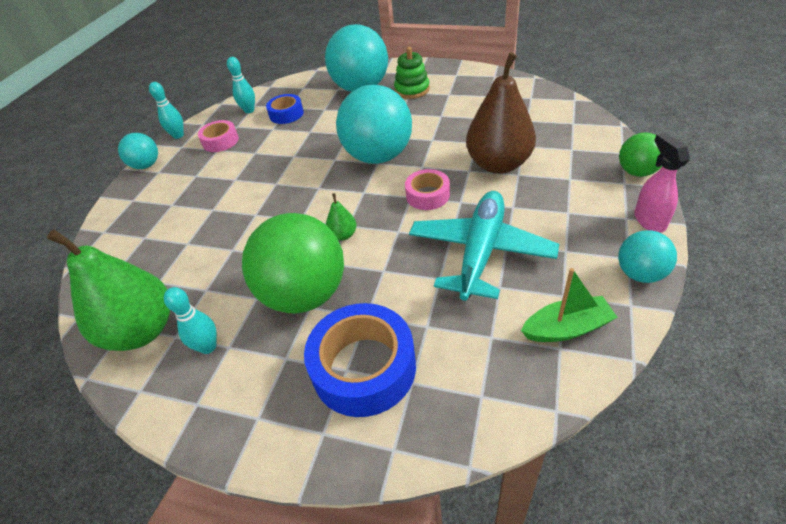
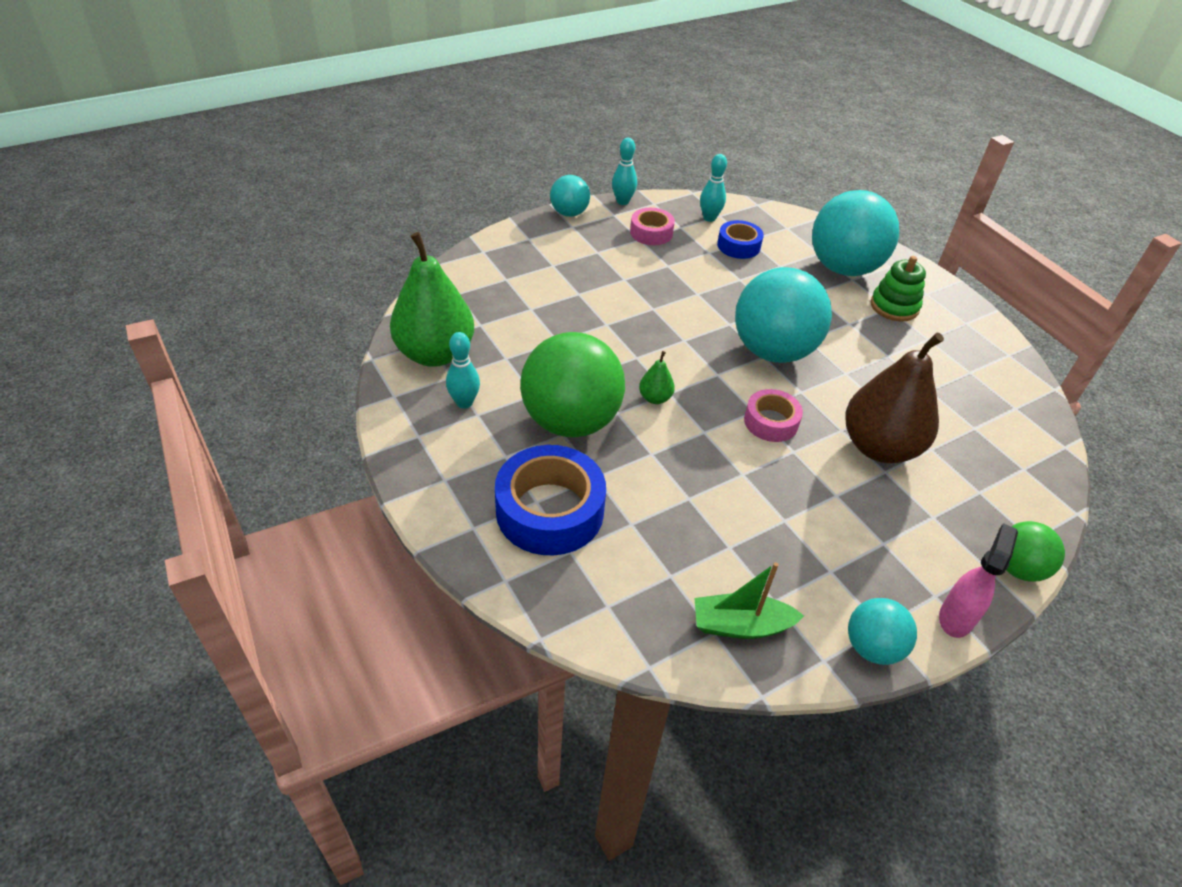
camera: 35 degrees right, 0 degrees up
turquoise plane [409,191,559,301] -> none
green boat [521,268,618,342] -> green boat turned 150 degrees clockwise [694,562,804,639]

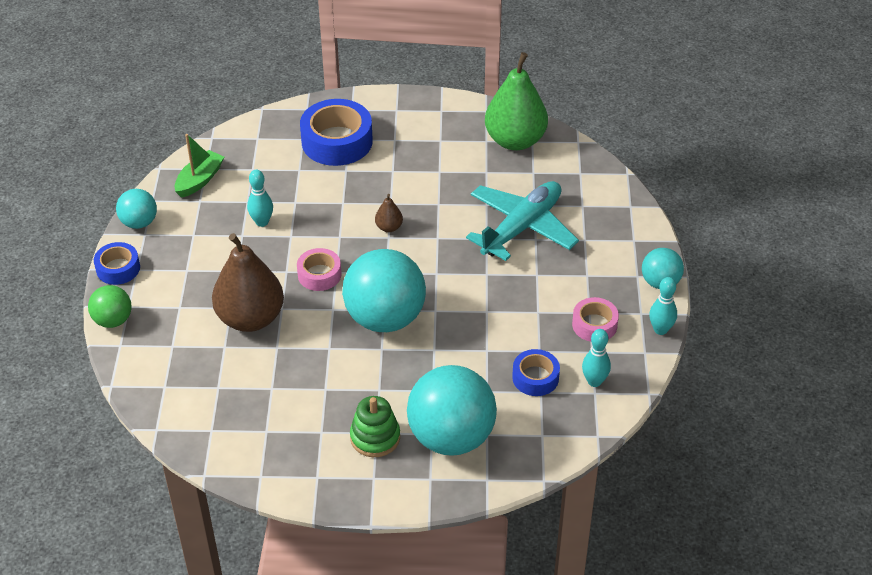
camera: 125 degrees right, 0 degrees up
turquoise bowling pin [446,332,480,409] -> turquoise bowling pin moved to [247,170,273,227]
green ball [520,332,625,437] -> none
green pear [639,351,675,404] -> brown pear [375,194,403,232]
pink spray bottle [939,523,1018,638] -> blue tape [94,242,140,285]
none -> turquoise plane [466,181,579,261]

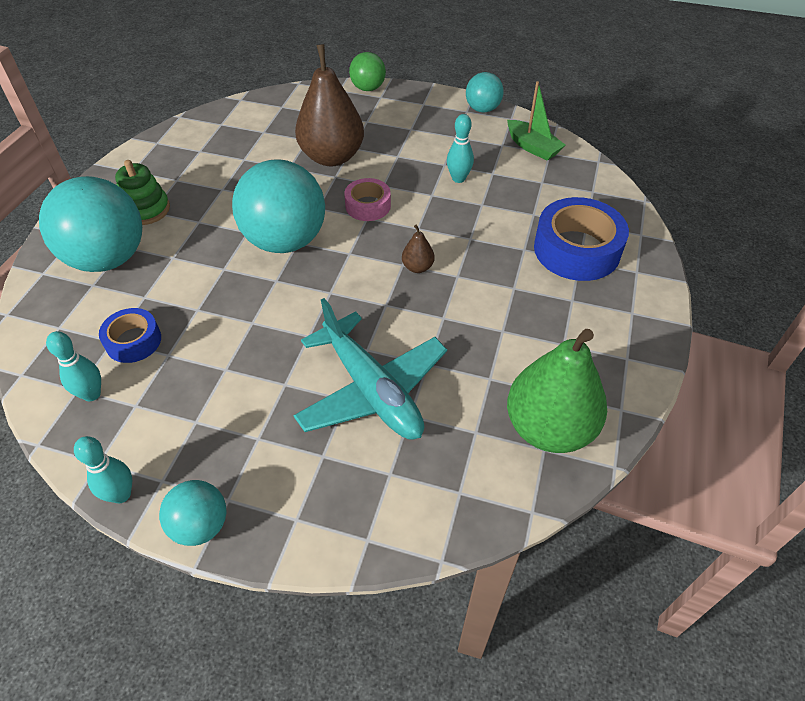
camera: 105 degrees right, 5 degrees up
blue tape [94,242,140,285] -> none
pink tape [572,297,619,342] -> none

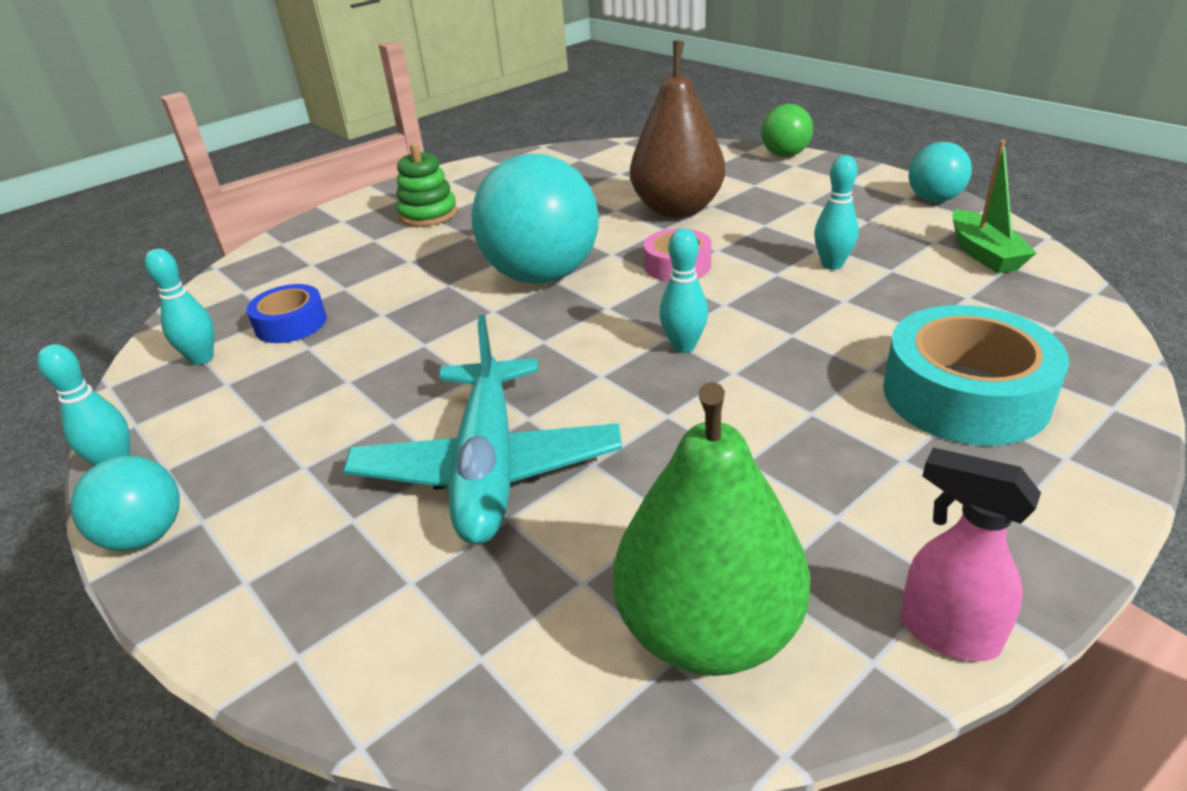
camera: 35 degrees right, 15 degrees down
turquoise ball [39,176,142,272] -> none
brown pear [402,225,435,273] -> turquoise bowling pin [659,228,708,353]
blue tape [534,197,629,281] -> turquoise tape [883,305,1069,446]
none -> pink spray bottle [900,448,1041,661]

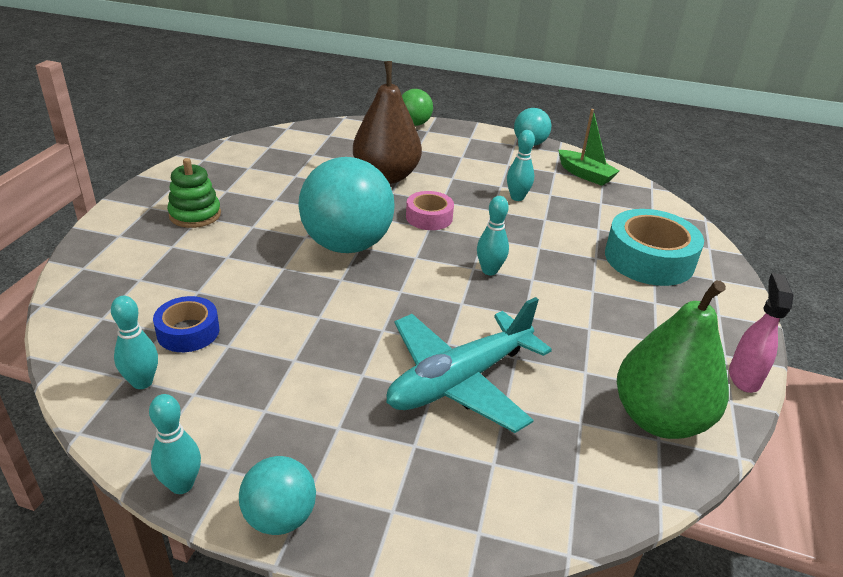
camera: 40 degrees left, 0 degrees up
turquoise plane [343,315,622,544] -> turquoise plane turned 90 degrees clockwise [387,297,552,433]
pink spray bottle [900,448,1041,661] -> pink spray bottle turned 105 degrees clockwise [729,273,794,393]

